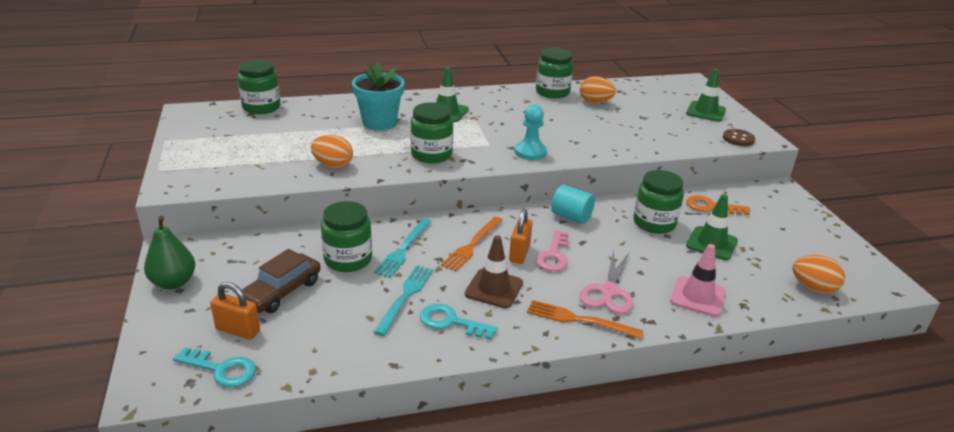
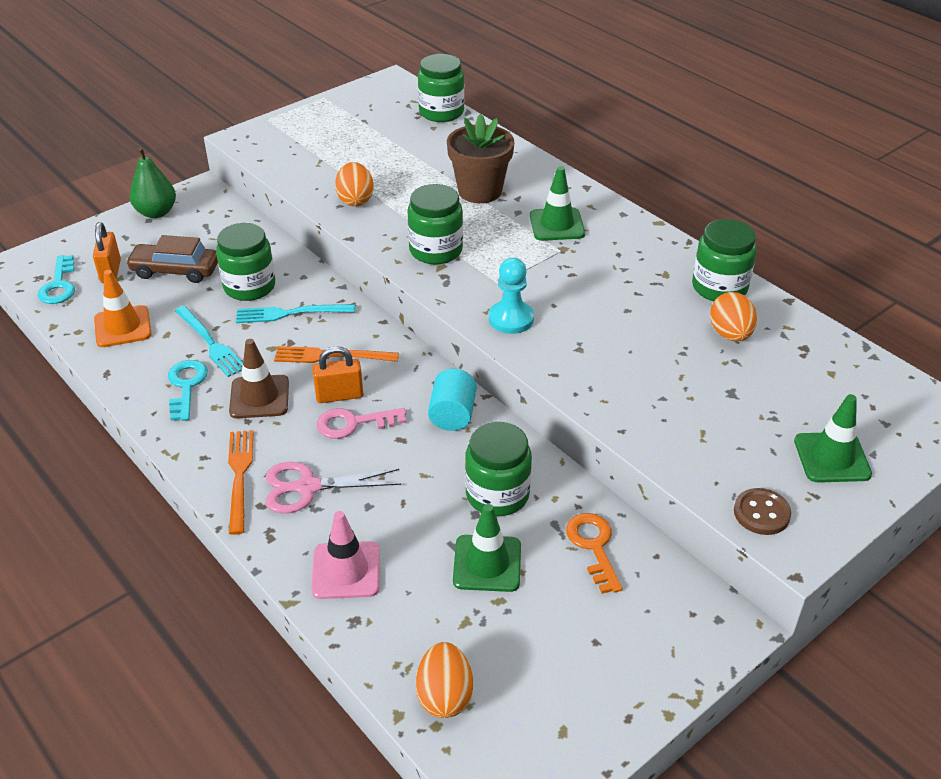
camera: 65 degrees right, 10 degrees up
turquoise flower pot [352,62,404,130] -> brown flower pot [447,114,515,203]
turquoise fork [374,265,433,336] -> turquoise fork turned 60 degrees clockwise [175,306,243,377]
none -> orange traffic cone [94,270,152,347]

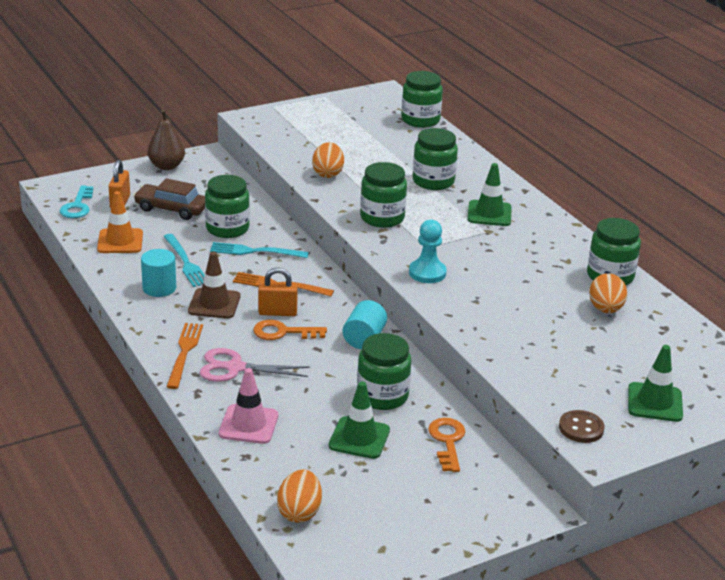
camera: 10 degrees right, 10 degrees down
green pear [129,147,176,218] -> brown pear [147,109,185,170]
turquoise key [168,360,208,421] -> turquoise cylinder [141,249,176,297]
pink key [317,408,406,439] -> orange key [253,320,327,340]
brown flower pot [447,114,515,203] -> green jar [413,128,458,190]

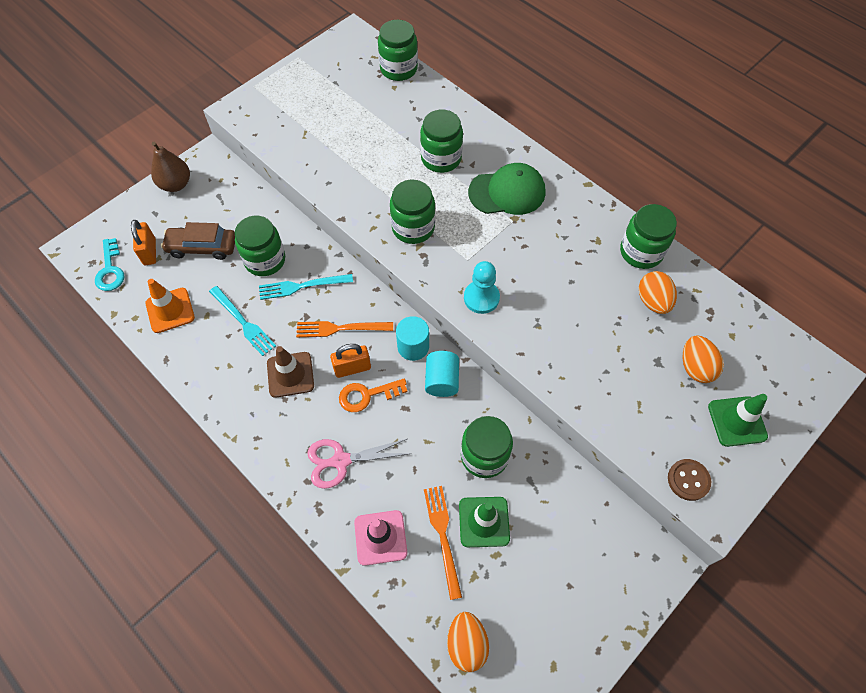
camera: 15 degrees left, 30 degrees up
turquoise cylinder [141,249,176,297] -> turquoise cylinder moved to [396,316,429,361]
orange fork [166,323,203,389] -> orange fork moved to [424,486,462,600]
orange egg [312,142,344,178] -> orange egg moved to [683,335,724,383]
orange key [428,418,466,472] -> none
green traffic cone [467,163,512,226] -> green cap [468,163,546,215]

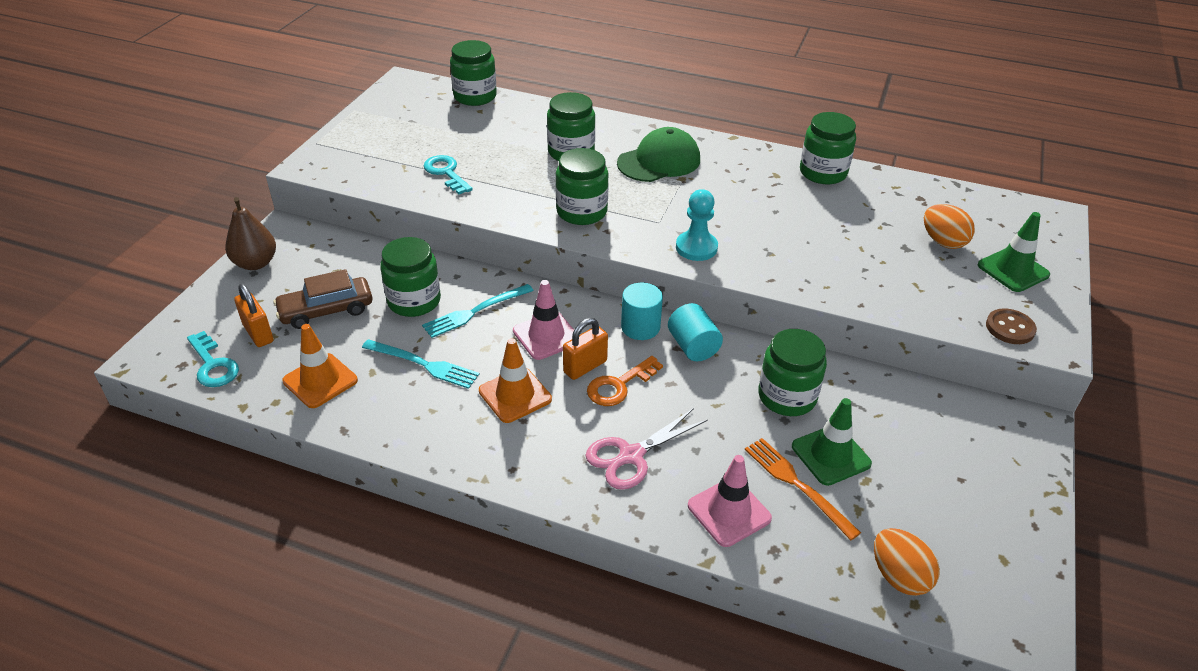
camera: 25 degrees left, 20 degrees down
brown traffic cone [267,346,314,398] -> orange traffic cone [479,338,552,423]
orange fork [296,321,393,337] -> pink traffic cone [513,280,574,360]
orange egg [639,271,677,314] -> none
none -> turquoise key [424,155,473,194]

